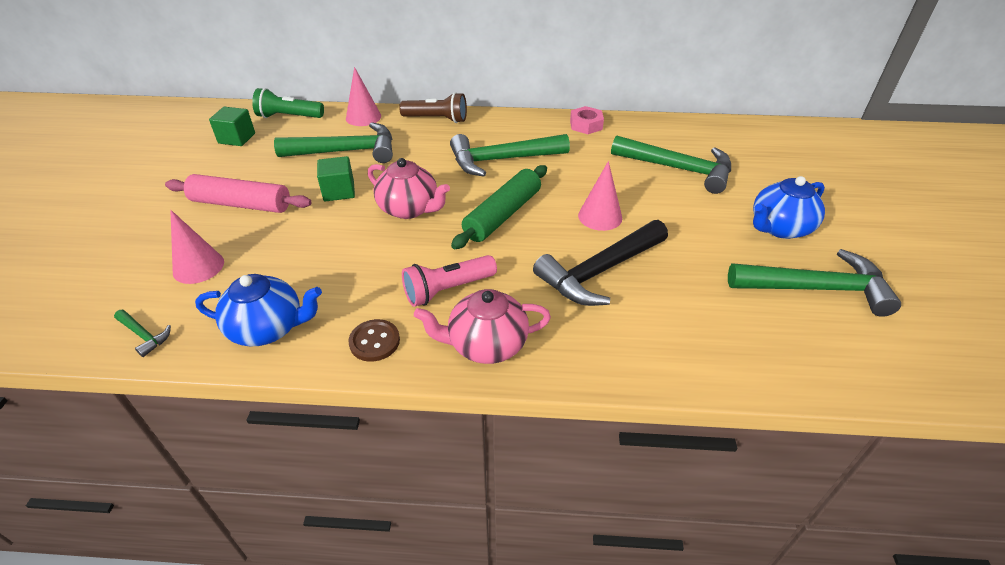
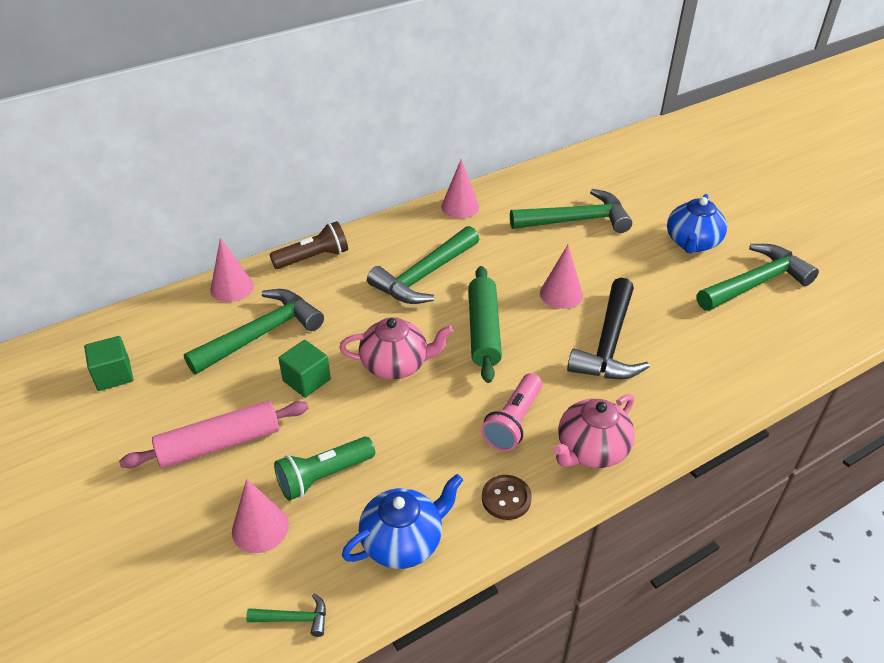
camera: 35 degrees left, 0 degrees up
green flashlight [252,88,324,118] -> green flashlight moved to [274,437,375,501]
pink nut [570,106,604,134] -> pink cone [441,159,479,218]

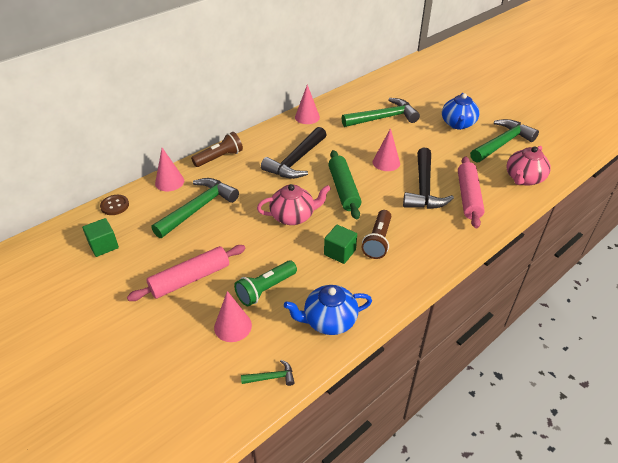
camera: 10 degrees left, 0 degrees up
green cube [278,340,331,398] -> green cube moved to [324,225,357,264]
blue teapot [342,474,463,569] -> blue teapot turned 150 degrees counterclockwise [284,285,372,335]
green hammer [367,226,479,304] -> black hammer [261,127,327,179]
pink flashlight [481,373,542,451] -> brown flashlight [362,210,391,259]
brown button [482,475,532,520] -> brown button moved to [100,195,129,215]
pink teapot [553,394,635,468] -> pink teapot moved to [507,146,551,186]
none -> pink rolling pin [458,156,485,228]

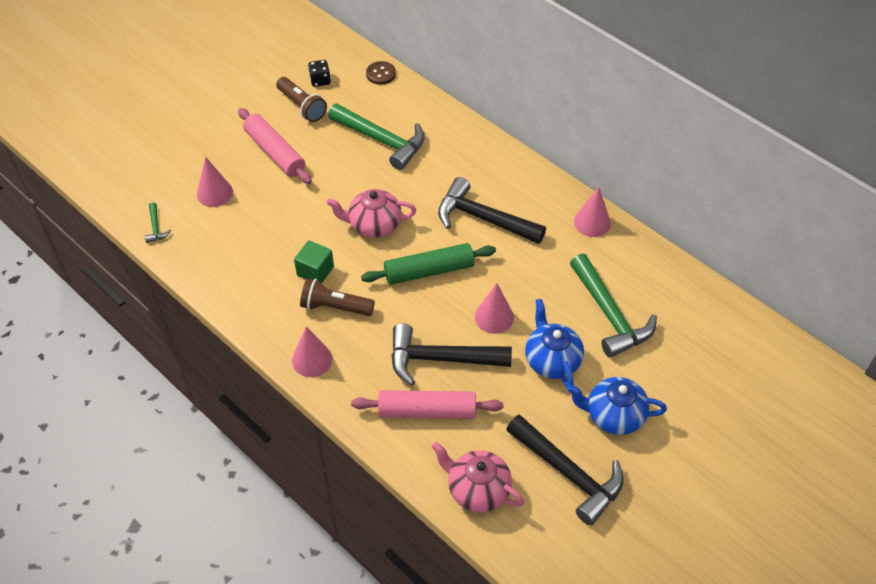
camera: 85 degrees right, 10 degrees up
green cube [82,218,119,257] -> black dice [308,60,331,87]
pink cone [155,148,184,191] -> pink cone moved to [292,327,332,377]
brown flashlight [191,132,243,167] -> brown flashlight moved to [276,77,327,122]
green flashlight [234,260,297,306] -> none
pink teapot [257,184,331,225] -> pink teapot turned 105 degrees clockwise [326,189,416,238]
blue teapot [284,285,372,335] -> blue teapot moved to [525,299,584,387]
green hammer [470,119,539,163] -> black hammer [506,414,624,526]

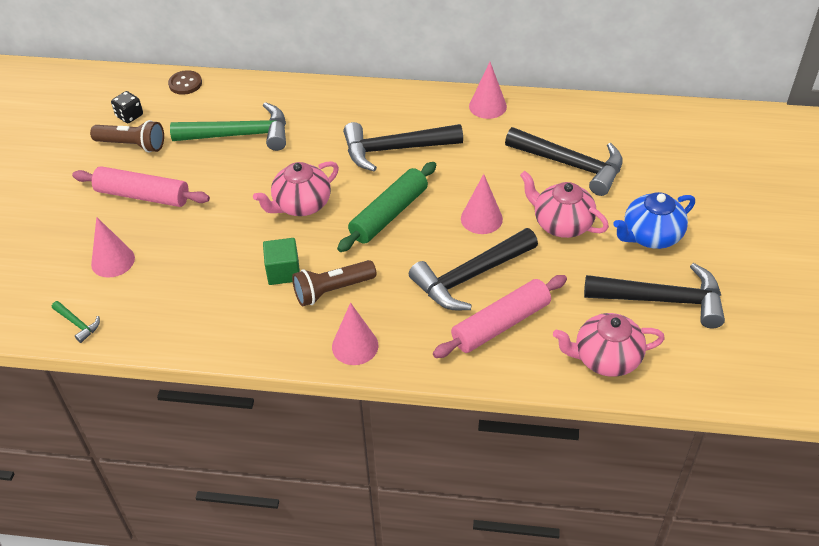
camera: 35 degrees left, 5 degrees down
blue teapot [525,299,584,387] -> pink teapot [520,171,609,238]
green hammer [570,254,657,358] -> black hammer [505,127,623,196]

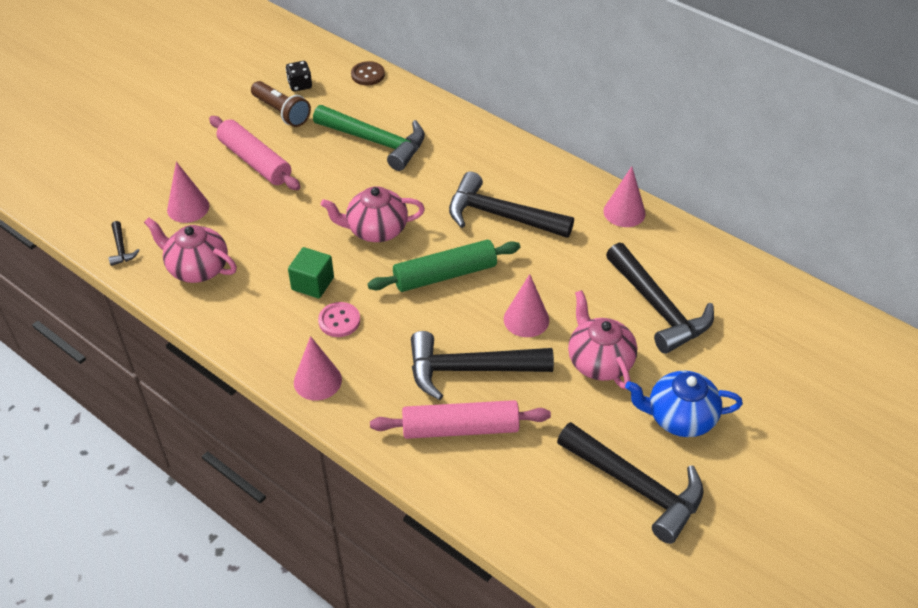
camera: 30 degrees right, 0 degrees up
green hammer [52,301,100,343] -> black hammer [108,221,140,266]
brown flashlight [292,260,376,306] -> pink button [318,302,360,337]
pink teapot [553,313,665,377] -> pink teapot moved to [144,217,237,283]

